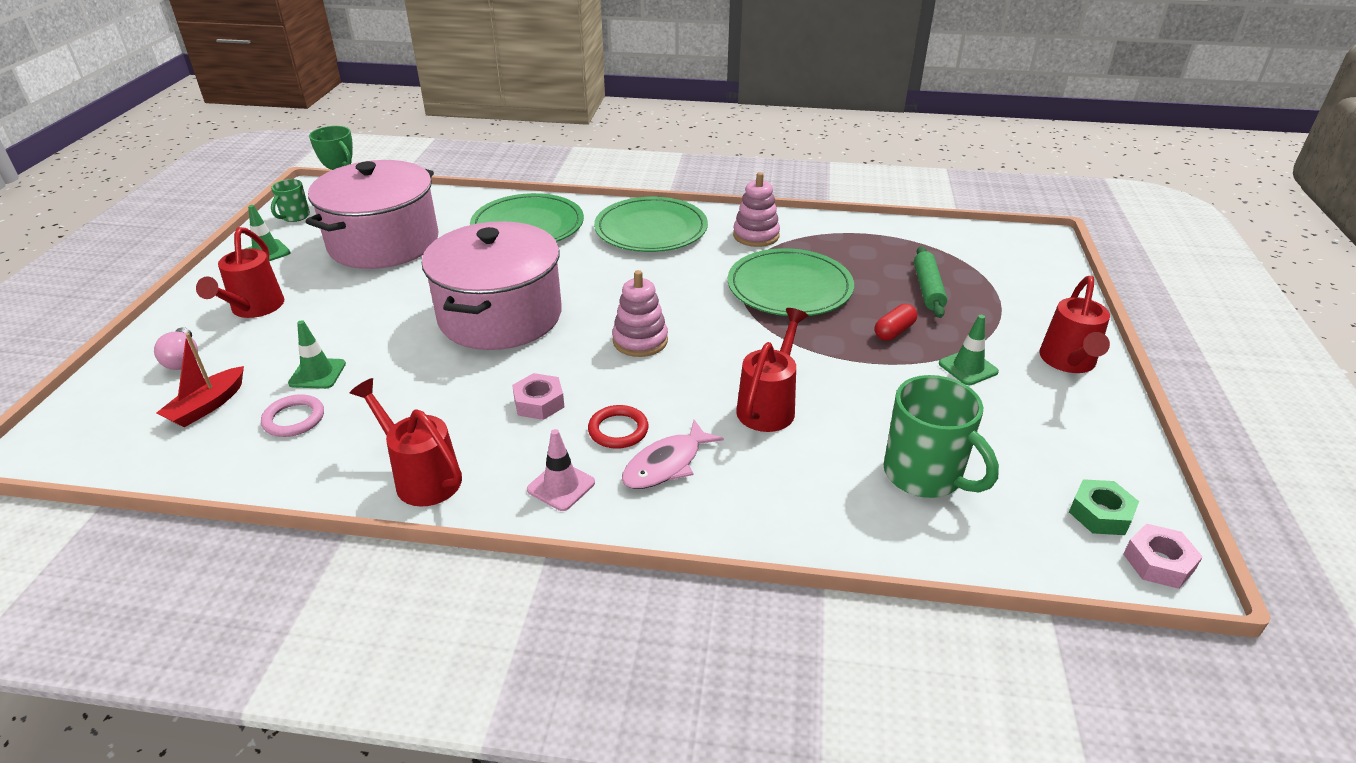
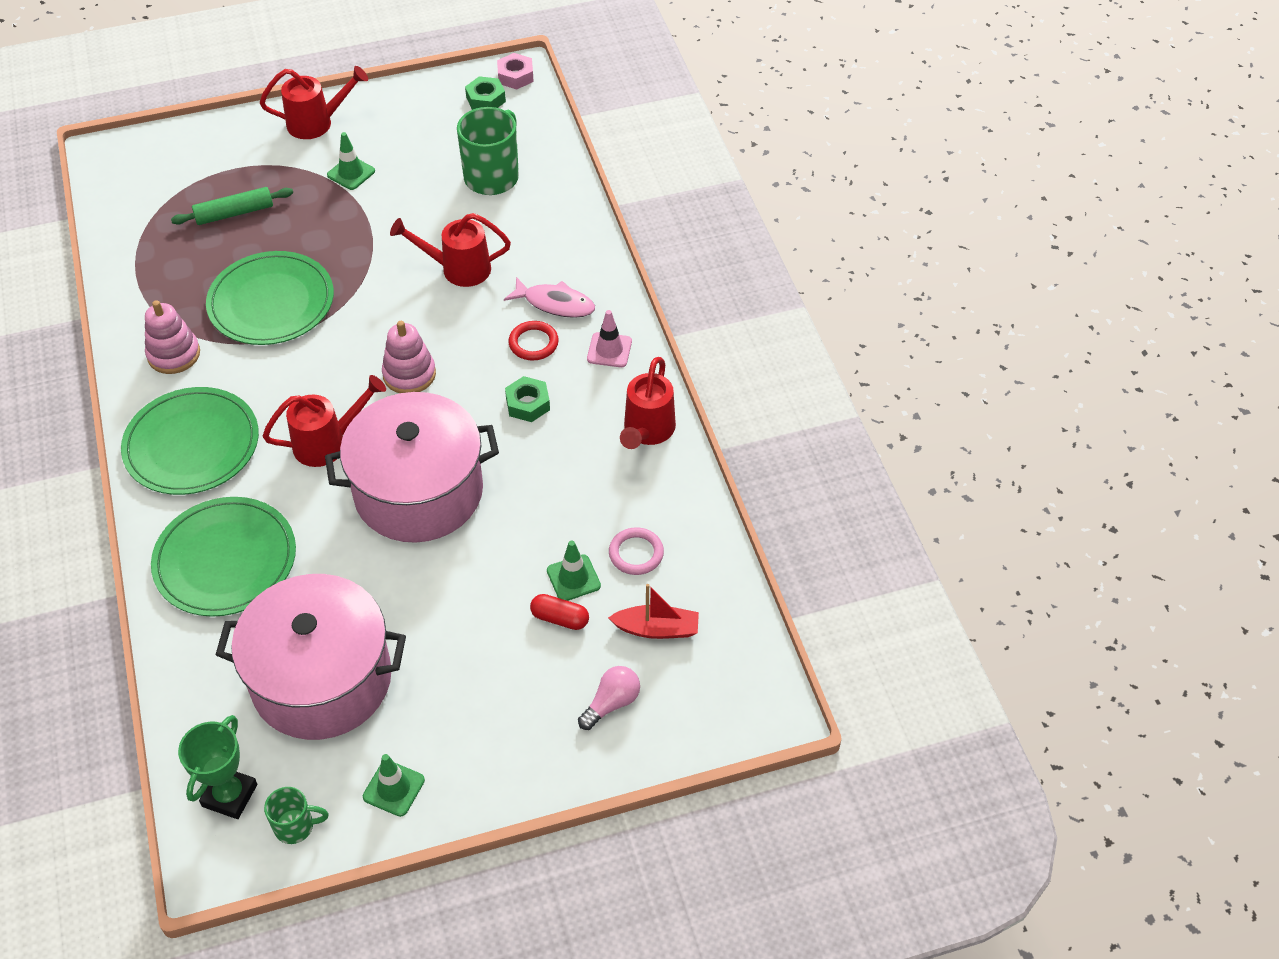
camera: 115 degrees left, 15 degrees up
red watering can [196,227,284,318] -> red watering can moved to [263,375,386,467]
pink nut [512,373,565,420] -> green nut [505,376,550,422]
red capsule [875,304,917,341] -> red capsule moved to [530,594,589,630]

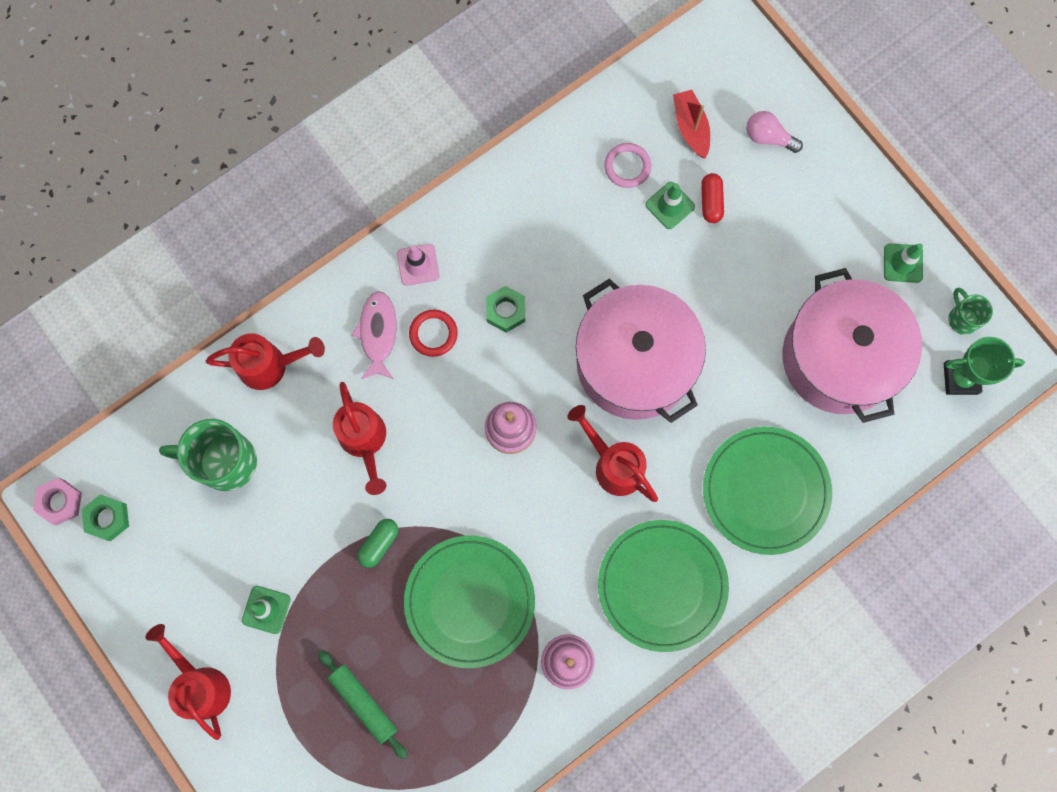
camera: 110 degrees left, 25 degrees up
red watering can [620,357,676,449] -> red watering can moved to [206,333,325,390]
none -> green capsule [357,519,398,568]

